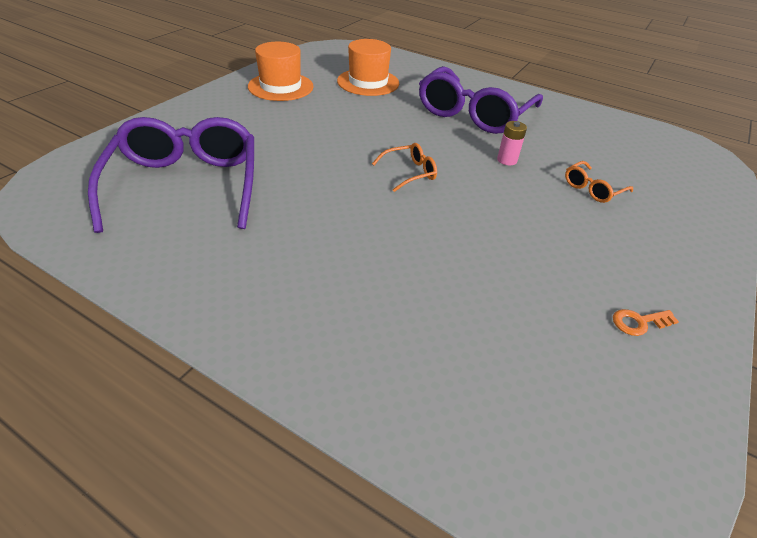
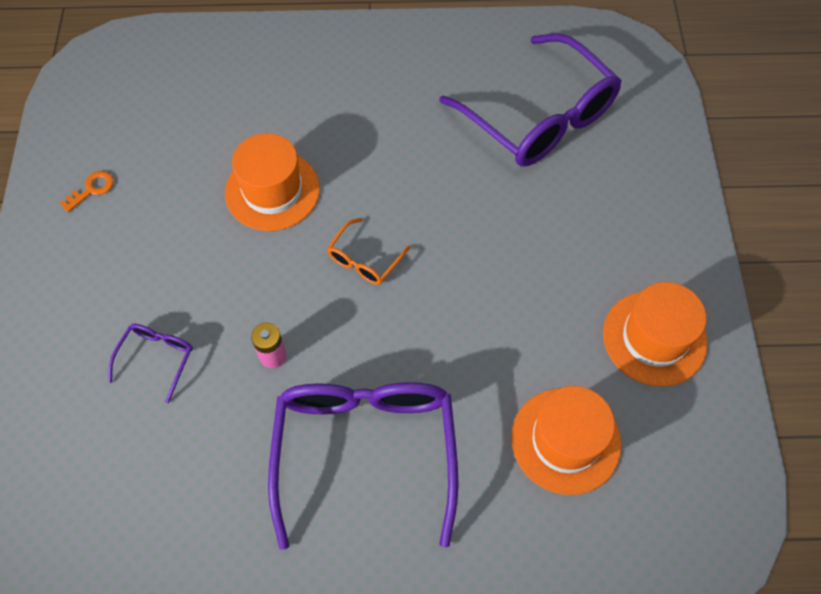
camera: 150 degrees right, 20 degrees up
orange glasses [565,161,633,203] -> purple glasses [108,324,193,403]
none -> orange hat [225,133,320,231]

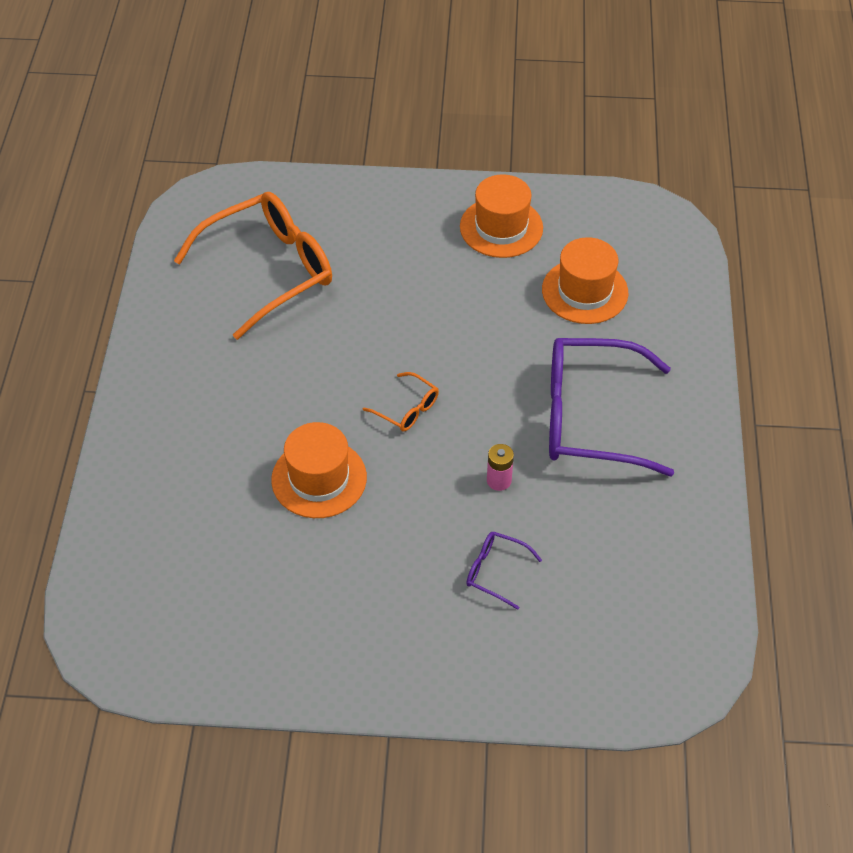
camera: 85 degrees left, 10 degrees down
orange key [60,171,114,212] -> none
purple glasses [439,33,621,167] -> orange glasses [174,192,332,340]

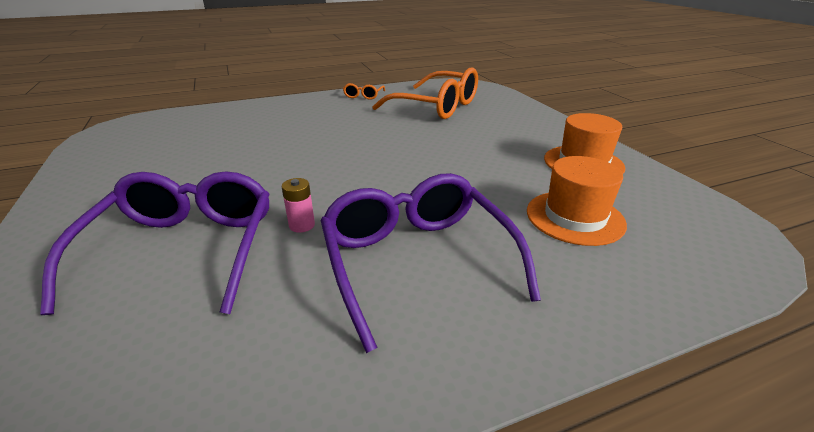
camera: 65 degrees right, 20 degrees down
orange hat [271,422,367,518] -> none
orange glasses [363,372,439,432] -> orange glasses moved to [343,83,385,100]
purple glasses [466,532,542,610] -> purple glasses [40,171,270,315], size x2.32

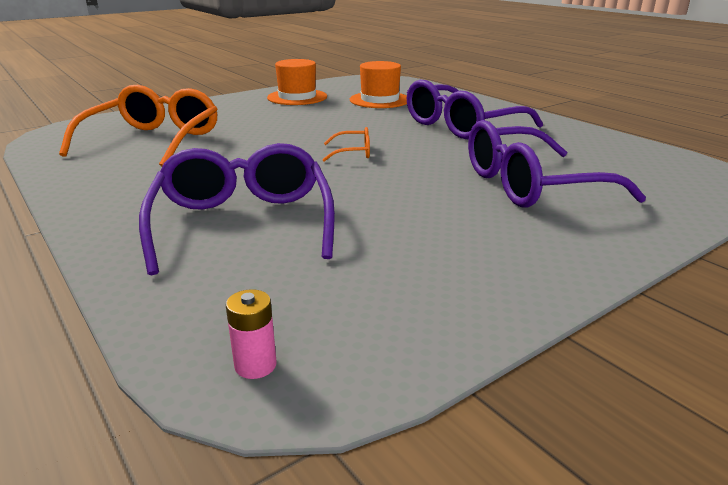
camera: 105 degrees left, 5 degrees down
pink battery [282,178,315,233] -> pink battery moved to [226,289,277,379]
orange glasses [343,83,385,100] -> orange glasses moved to [322,127,370,161]
none -> purple glasses [139,143,335,275]

